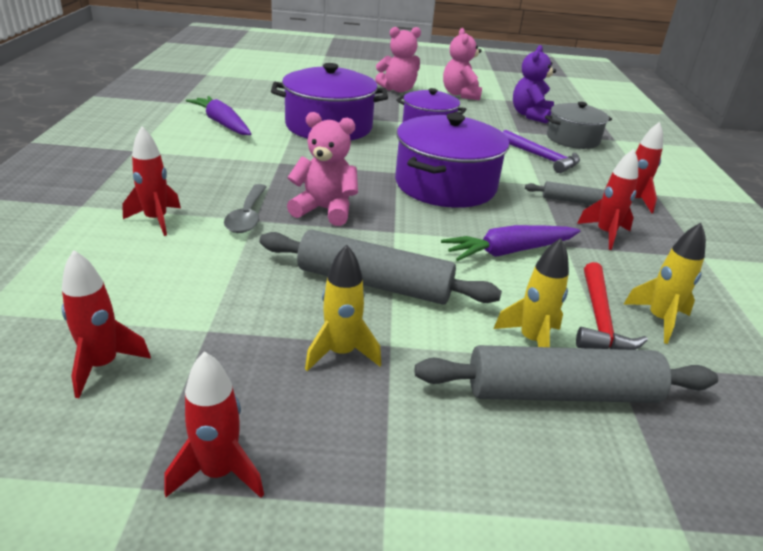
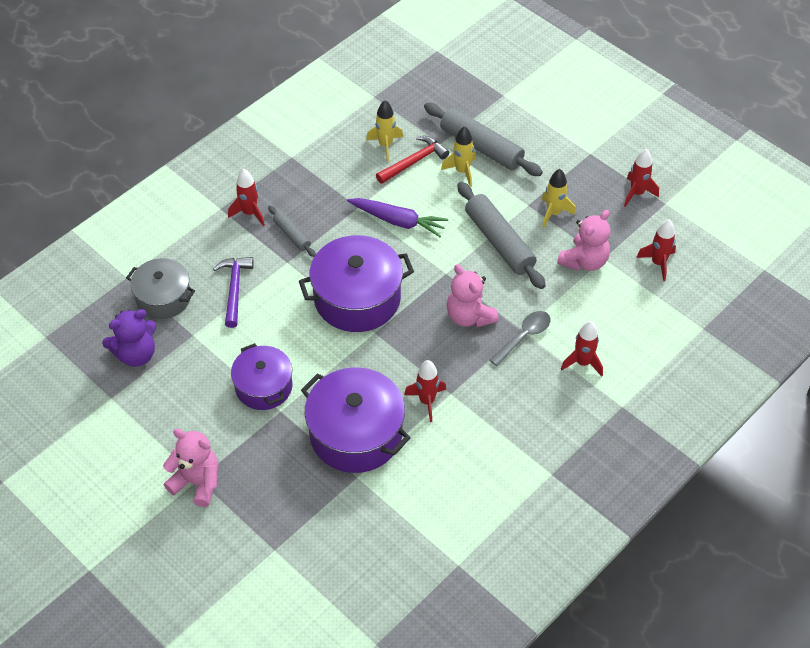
camera: 135 degrees left, 20 degrees up
purple carrot [186,96,251,135] -> none
pink teddy bear [443,28,482,100] -> pink teddy bear moved to [557,210,611,271]
red rocket [577,149,638,250] -> red rocket moved to [404,360,446,422]

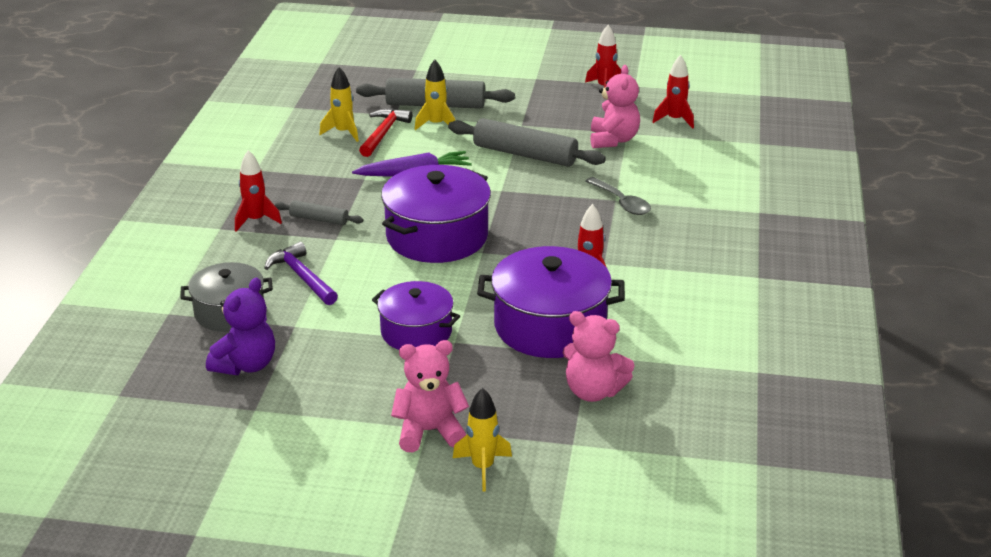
camera: 35 degrees left, 20 degrees down
pink teddy bear [447,264,499,328] -> pink teddy bear moved to [562,311,635,402]
grey spoon [489,311,551,366] -> grey spoon turned 135 degrees clockwise [586,177,651,215]
yellow rocket [542,169,576,228] -> yellow rocket moved to [453,388,512,491]
red rocket [561,321,603,376] -> none

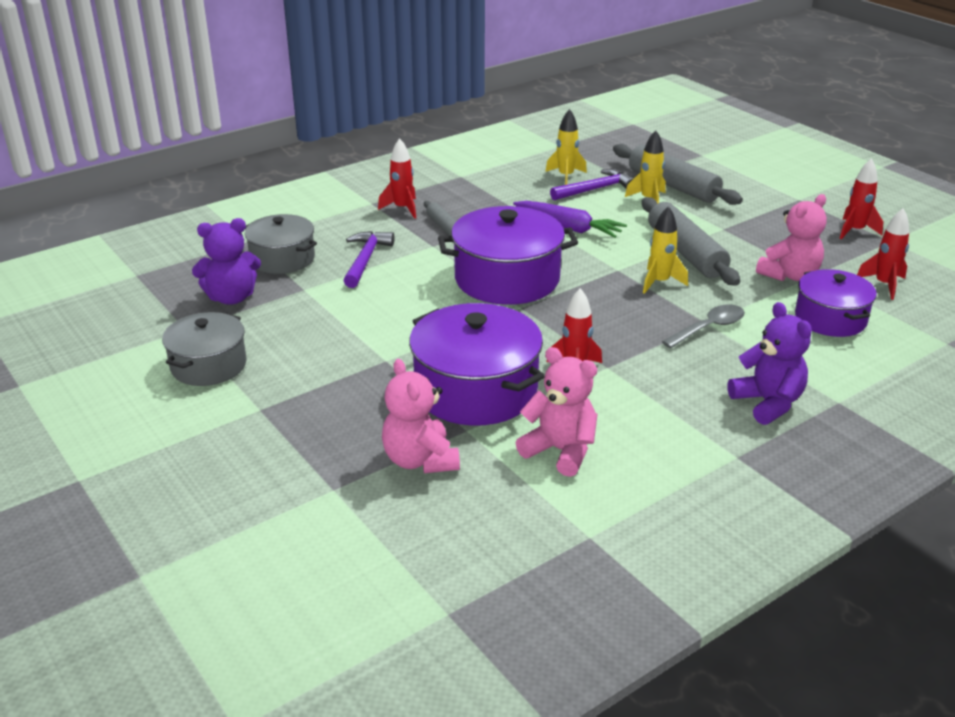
camera: 45 degrees right, 0 degrees up
red hammer [359,108,412,157] -> purple hammer [550,169,634,201]
purple pot [372,281,460,350] -> purple pot moved to [795,269,877,337]
pink teddy bear [391,340,469,452] -> pink teddy bear moved to [516,347,598,477]
yellow rocket [453,388,512,491] -> yellow rocket moved to [643,206,688,294]
grey spoon [586,177,651,215] -> grey spoon turned 135 degrees counterclockwise [662,305,745,348]
none -> grey pot [162,312,247,386]
none -> purple teddy bear [727,302,812,425]

